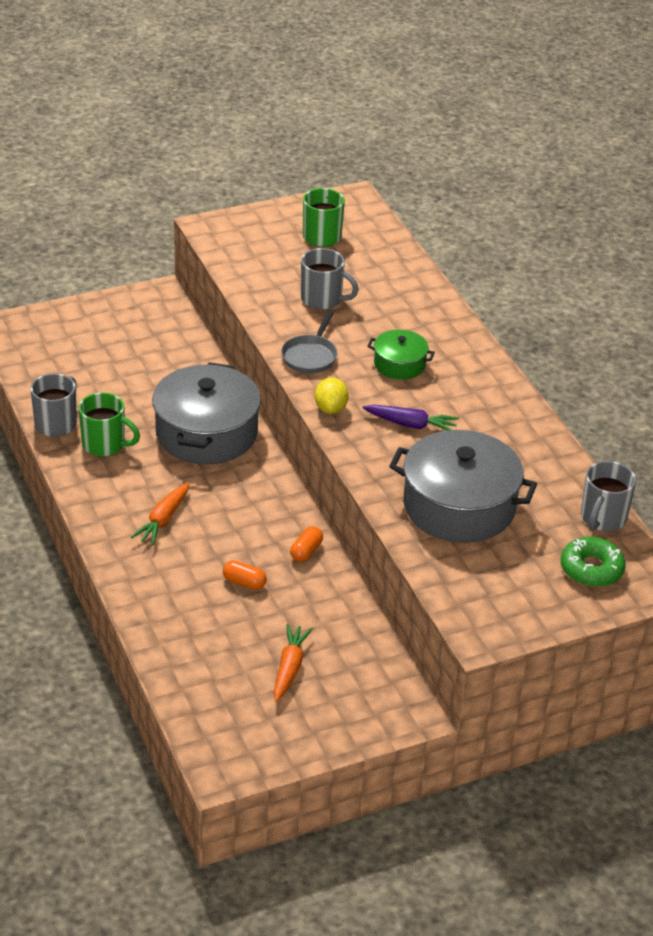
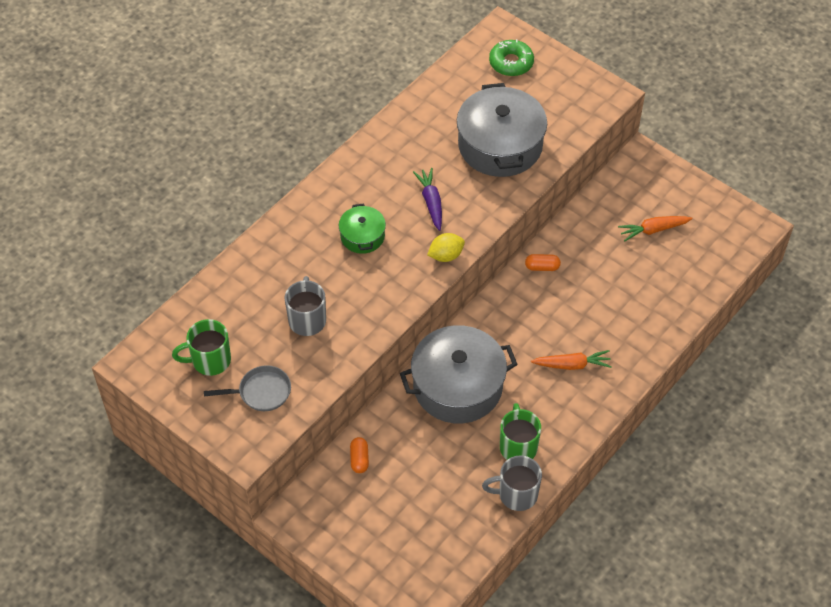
camera: 115 degrees left, 15 degrees up
orange capsule [223,560,267,590] -> orange capsule moved to [350,437,369,473]
grey pan [281,311,338,373] -> grey pan moved to [204,365,291,411]
grey mug [581,461,636,531] -> none

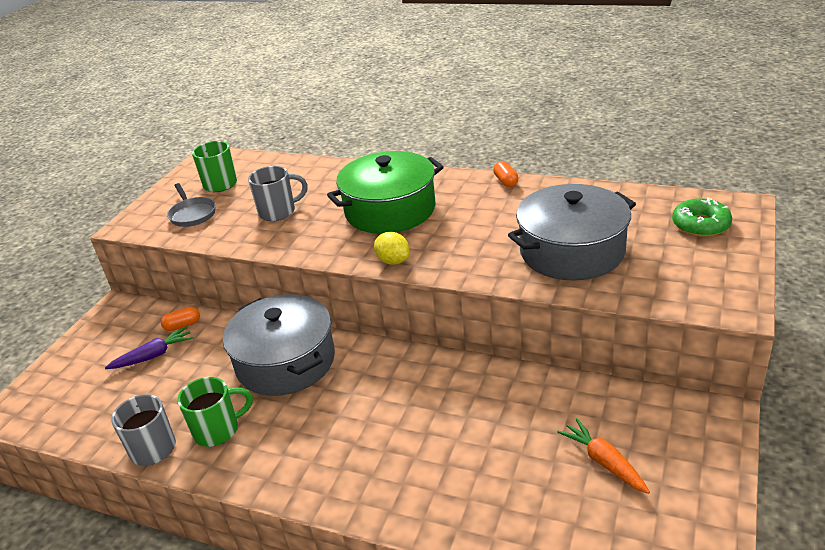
camera: 75 degrees right, 20 degrees down
green pot [339,203,386,254] -> green pot [327,151,444,234], size x1.98
purple carrot [413,168,442,231] -> purple carrot moved to [105,326,194,369]
orange capsule [525,254,561,271] -> orange capsule moved to [493,161,519,187]
orange carrot [531,350,612,370] -> none

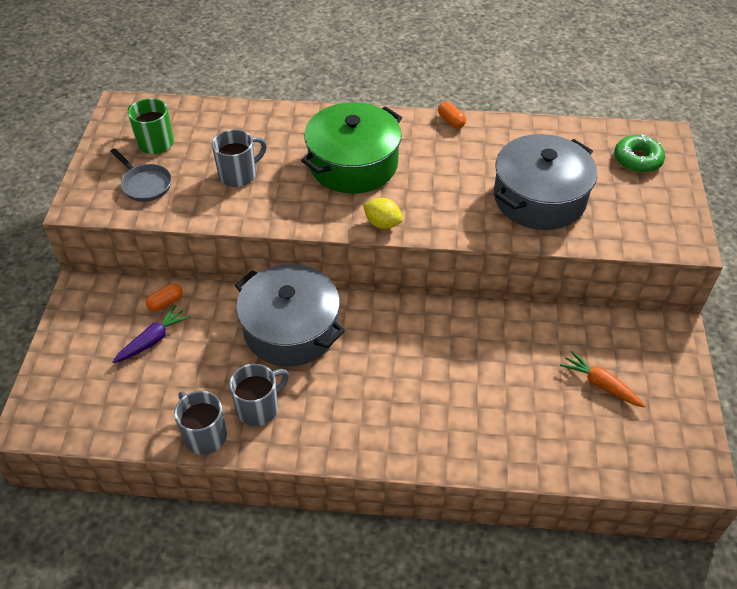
camera: 20 degrees left, 15 degrees up
green mug [177,377,253,447] -> grey mug [229,364,289,426]

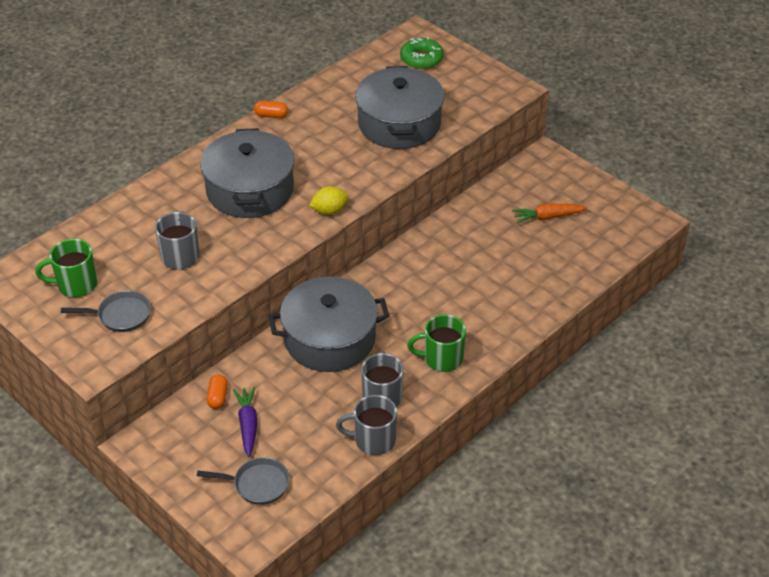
camera: 50 degrees left, 5 degrees down
green pot [301,102,402,193] -> grey pot [200,128,295,218]
none -> grey pan [197,457,290,505]
none -> green mug [407,315,466,372]

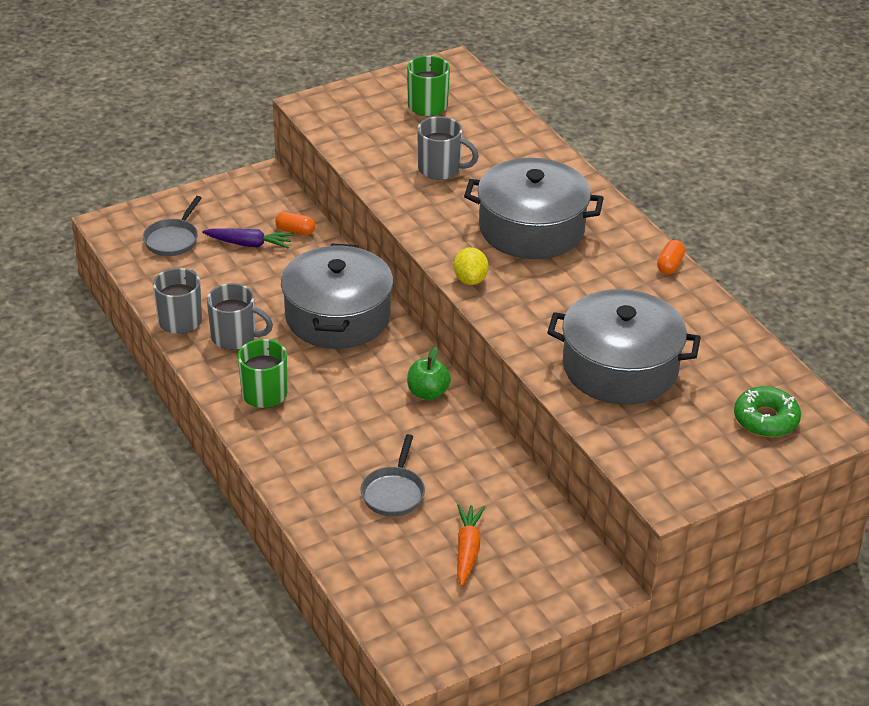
camera: 105 degrees right, 5 degrees down
grey pan [61,291,151,332] -> grey pan moved to [361,434,425,516]
none -> green apple [407,347,451,400]

